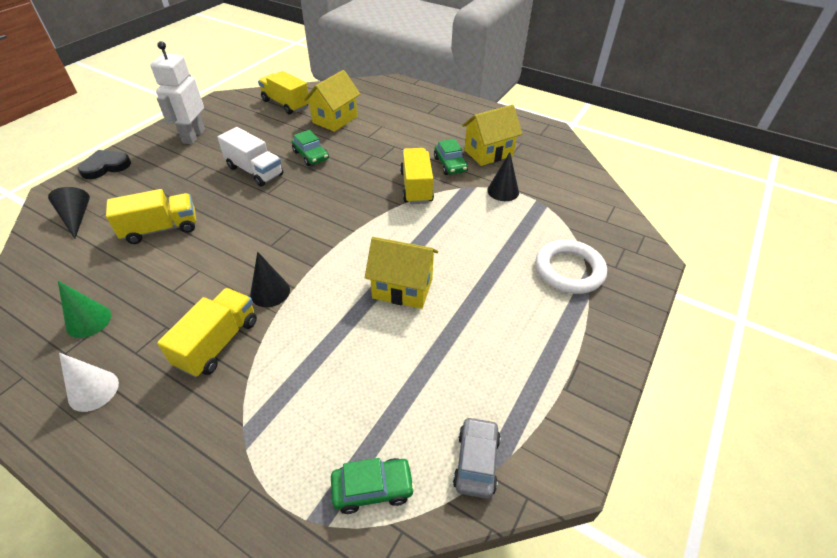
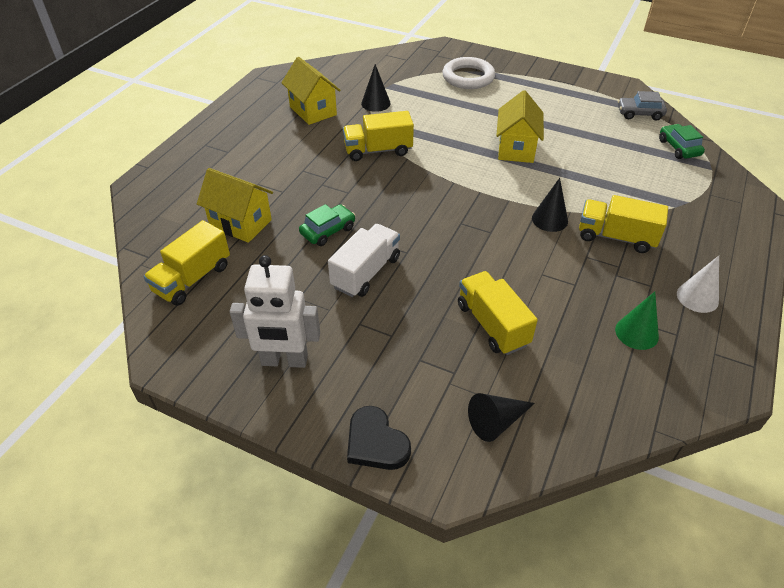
camera: 95 degrees left, 0 degrees up
green car [434,139,468,175] -> none

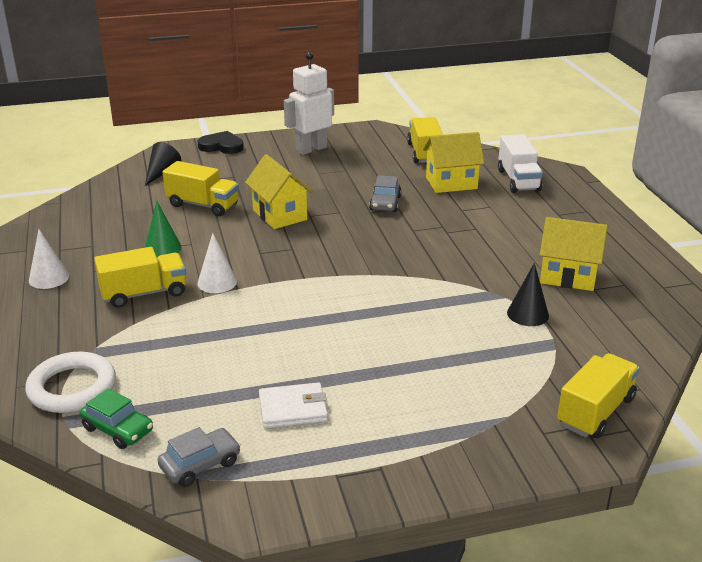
camera: 140 degrees right, 15 degrees down
green car [299,204,355,246] -> grey car [369,175,402,212]
white truck [328,224,400,297] -> white truck moved to [498,134,543,193]
yellow truck [343,111,414,161] -> yellow truck moved to [557,353,640,438]
white ring [443,57,495,89] -> white ring moved to [25,352,116,413]
yellow house [496,90,544,163] -> yellow house moved to [245,154,313,229]
black cone [532,178,568,232] -> white cone [197,233,237,293]
green cone [615,292,659,350] -> green cone moved to [145,201,182,257]
none -> white wallet [259,382,328,428]

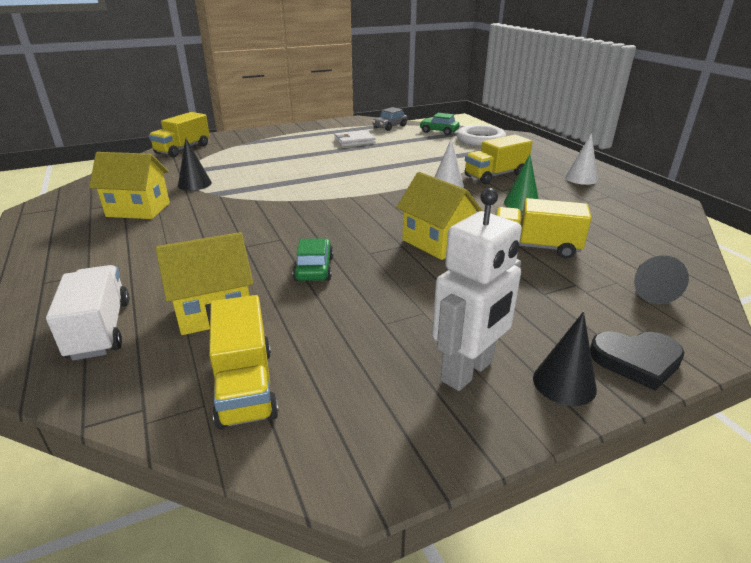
camera: 170 degrees right, 0 degrees up
grey car [369,175,402,212] -> green car [293,238,334,281]
none -> black cone [533,312,597,406]

